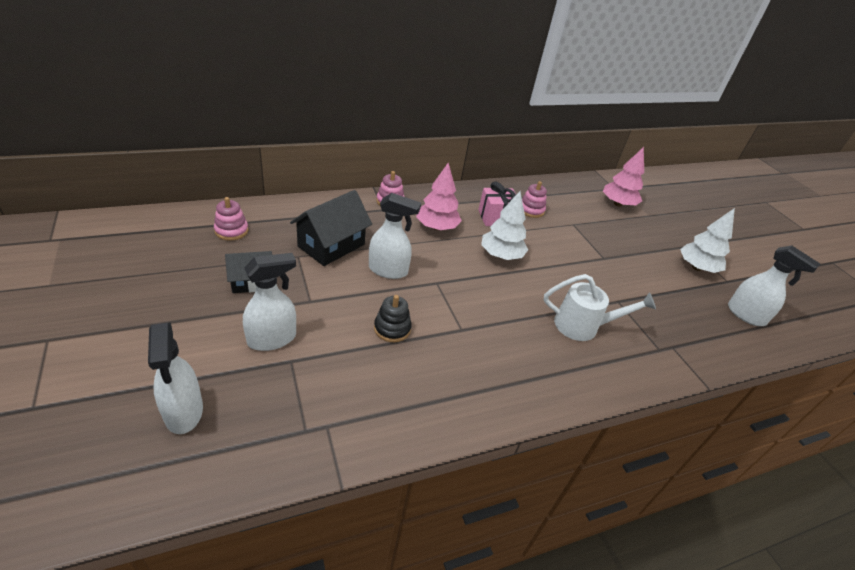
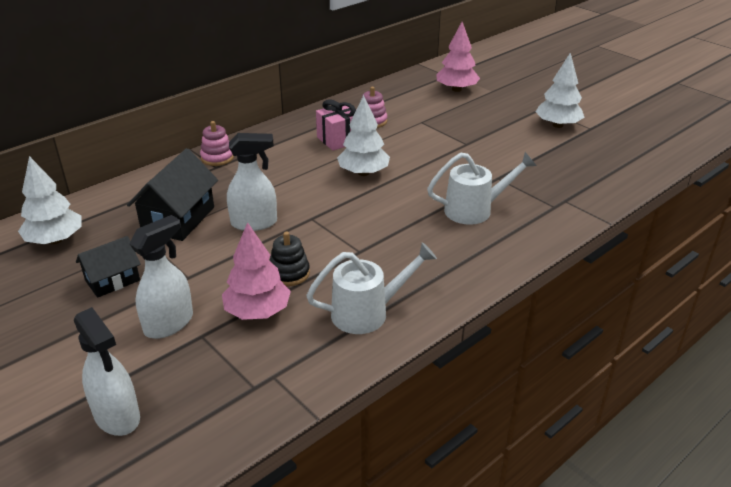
camera: 15 degrees left, 5 degrees down
pink stacking toy [214,197,248,241] -> white tree [18,156,81,244]
pink tree [416,163,462,230] -> pink tree moved to [222,222,291,320]
white spray bottle [728,246,820,326] -> none
none -> white watering can [306,242,437,334]

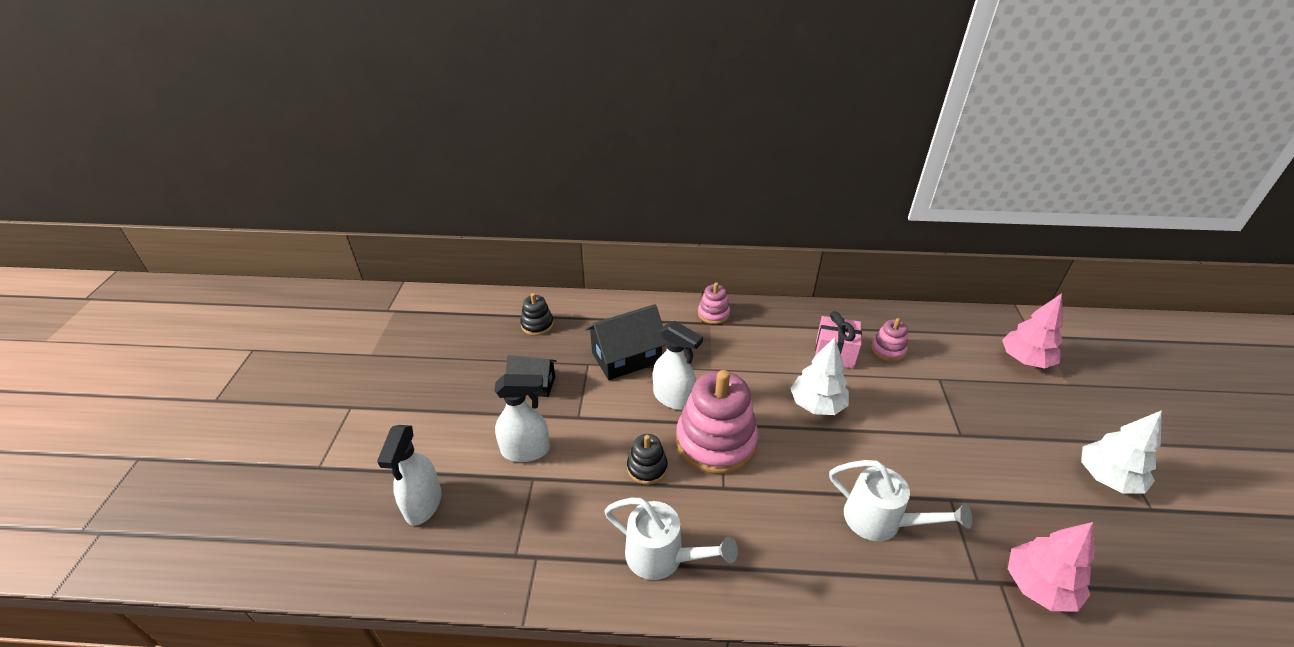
camera: 45 degrees right, 5 degrees up
white tree [18,156,81,244] -> black stacking toy [520,293,554,336]
pink tree [222,222,291,320] -> pink tree moved to [1008,522,1094,612]
none -> pink stacking toy [676,370,758,474]

